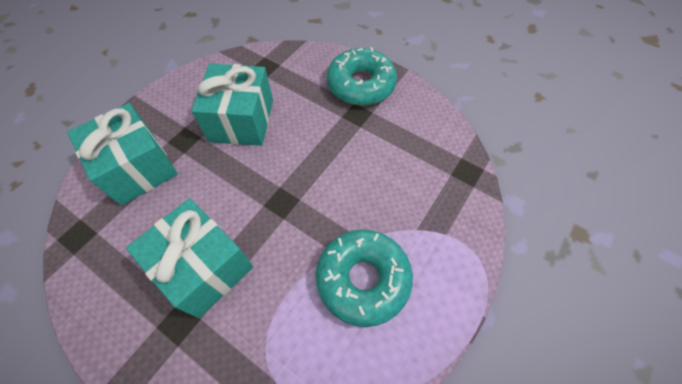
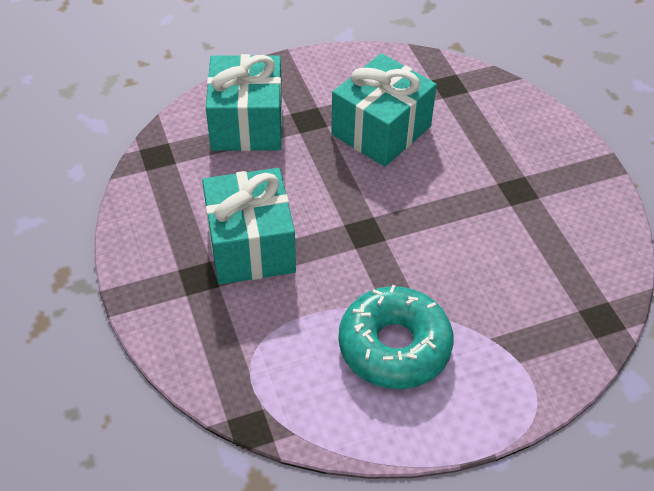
camera: 35 degrees right, 10 degrees down
turquoise donut [327,47,397,106] -> none

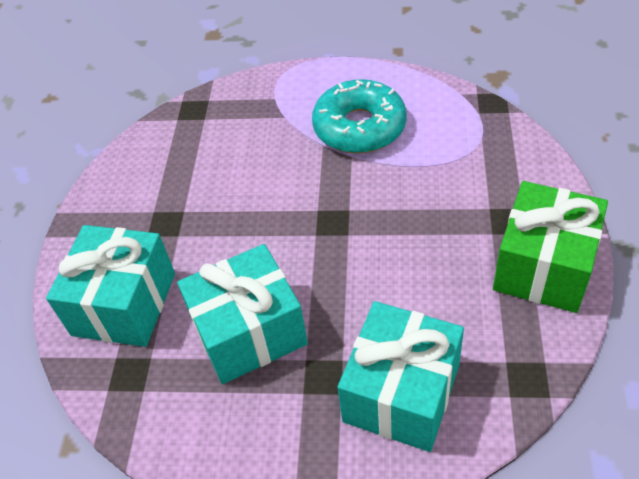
camera: 150 degrees left, 0 degrees up
turquoise gift [202,168,296,284] -> turquoise gift moved to [46,225,175,347]
none -> green gift [493,181,608,313]

